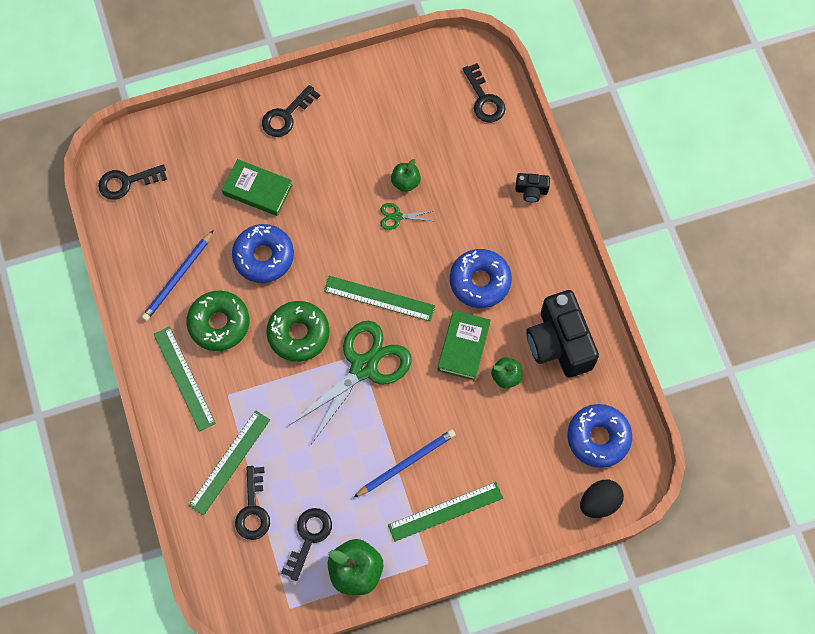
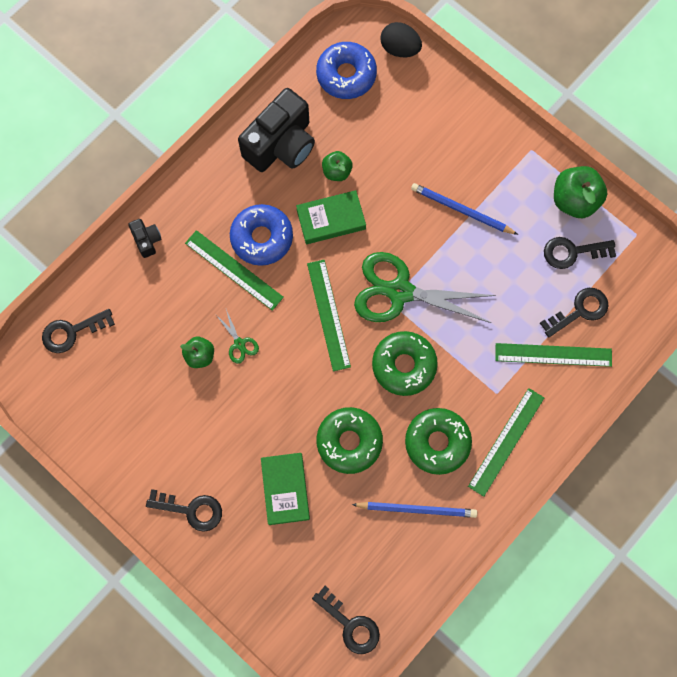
camera: 120 degrees left, 5 degrees up
blue donut [232,224,294,283] -> green donut [316,407,383,474]
green ruler [388,482,503,542] -> green ruler moved to [185,230,284,311]
black key [463,63,505,123] -> black key turned 150 degrees counterclockwise [42,309,115,353]

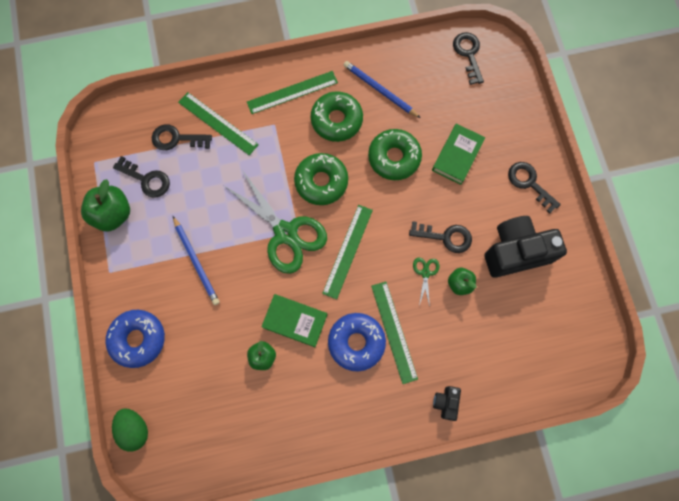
camera: 145 degrees left, 0 degrees up
black key [42,309,115,353] -> black key moved to [409,221,472,253]
black camera [238,88,315,172] -> black camera moved to [485,216,567,278]
blue donut [316,42,377,99] -> blue donut moved to [106,310,165,368]
black egg [381,22,422,57] -> green egg [112,408,148,452]

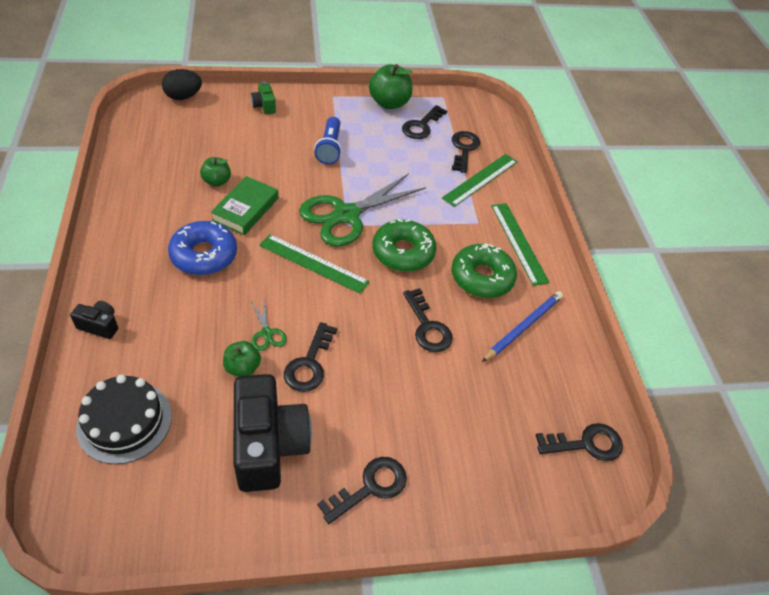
camera: 90 degrees right, 25 degrees down
blue donut [106,310,165,368] -> green camera [251,82,276,114]
green egg [112,408,148,452] -> black egg [162,69,202,100]
blue pencil [173,216,220,305] -> blue flashlight [314,117,342,165]
green donut [368,129,422,180] -> black key [403,288,453,352]
green ruler [371,282,418,384] -> none
green scissors [413,258,439,307] -> green scissors turned 60 degrees clockwise [251,302,287,351]
green book [432,124,485,185] -> none
none -> black cake [76,375,172,464]

